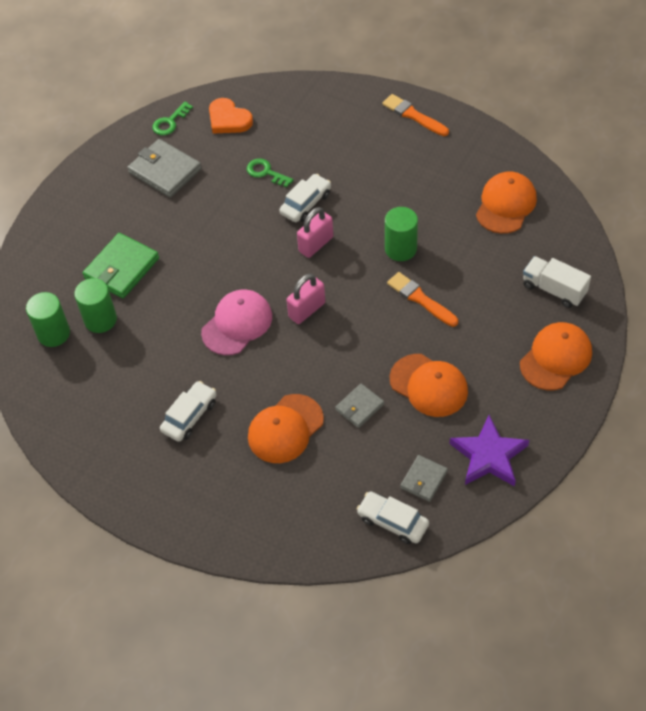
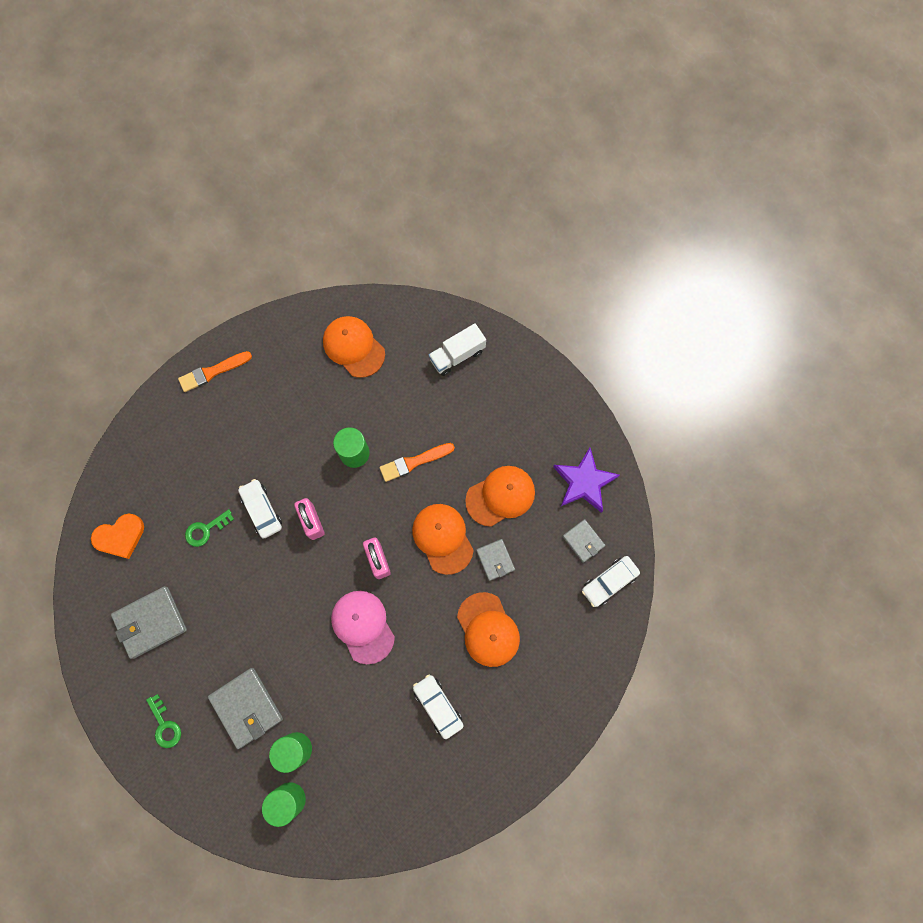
camera: 70 degrees left, 20 degrees up
green wallet [82,233,159,299] -> grey wallet [208,668,283,749]
green key [152,102,193,135] -> green key moved to [146,694,181,748]
orange cap [520,322,592,390] -> orange cap moved to [412,504,474,575]

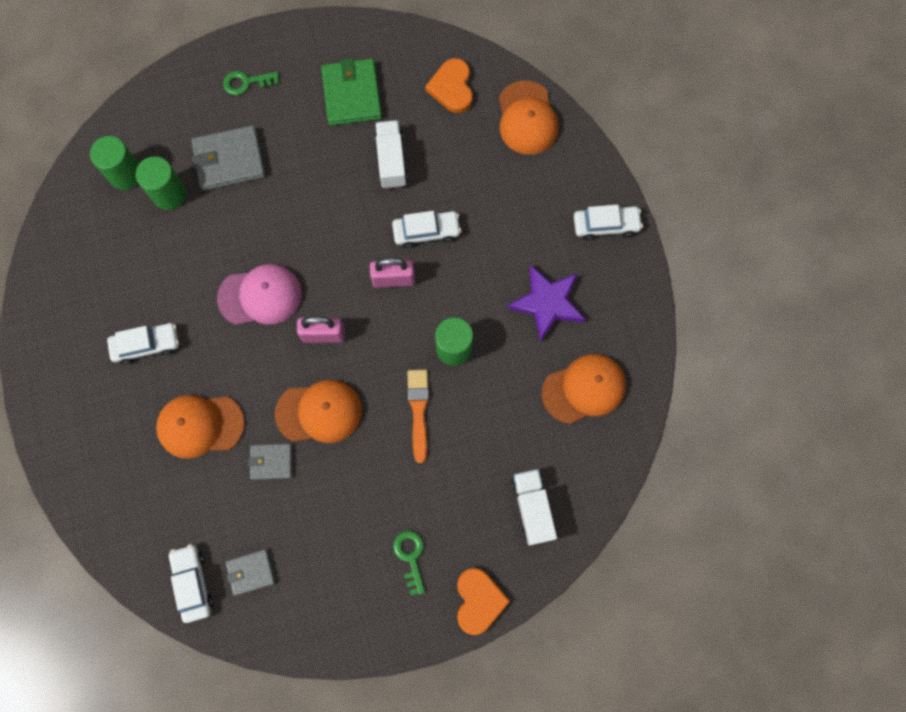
camera: 110 degrees right, 0 degrees up
grey wallet [111,586,187,659] -> green wallet [321,58,382,126]
orange brush [178,351,252,392] -> white car [574,205,643,240]
green key [185,509,234,547] -> green key moved to [393,530,425,595]
orange cap [465,466,535,527] -> orange cap moved to [499,81,558,155]
purple star [553,448,620,513] -> purple star moved to [507,265,585,342]
none -> white truck [374,120,408,189]
none -> orange heart [457,568,510,635]

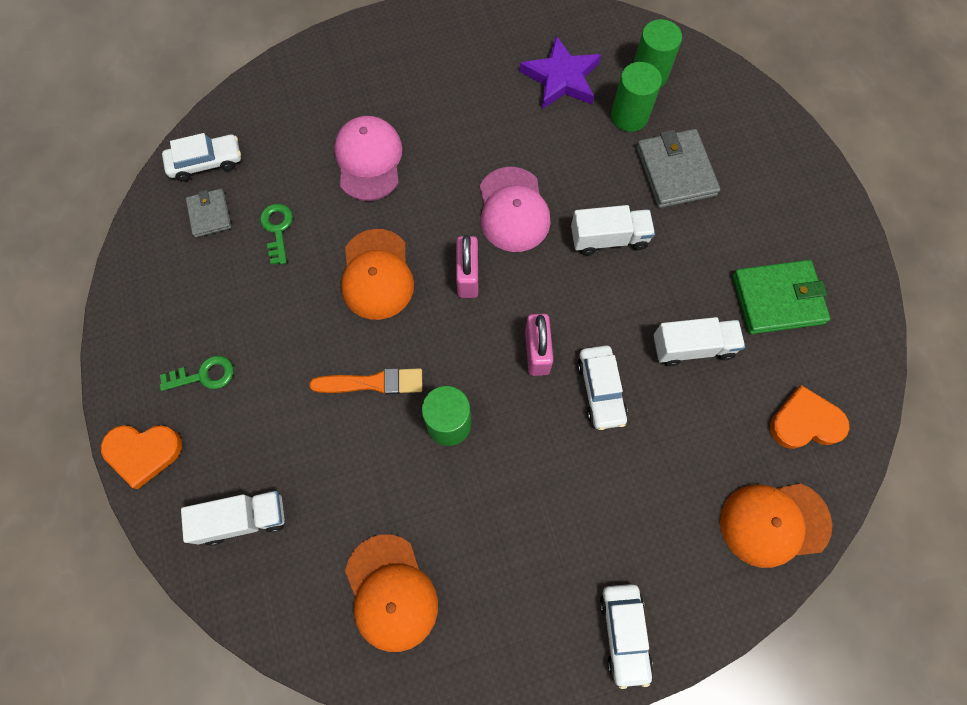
camera: 90 degrees right, 5 degrees down
white car [107,323,179,364] -> none
orange cap [156,395,245,459] -> pink cap [334,116,403,201]
green key [223,71,279,95] -> green key moved to [260,204,293,265]
grey wallet [248,443,292,480] -> none
purple star [507,265,585,342] -> purple star moved to [519,36,601,109]
none -> white truck [571,205,655,255]

